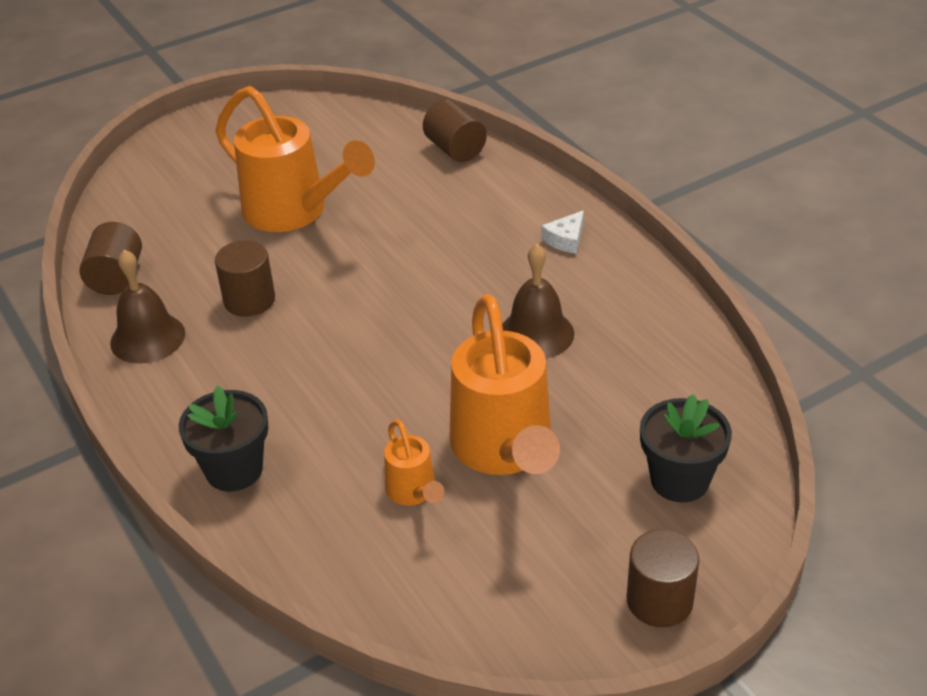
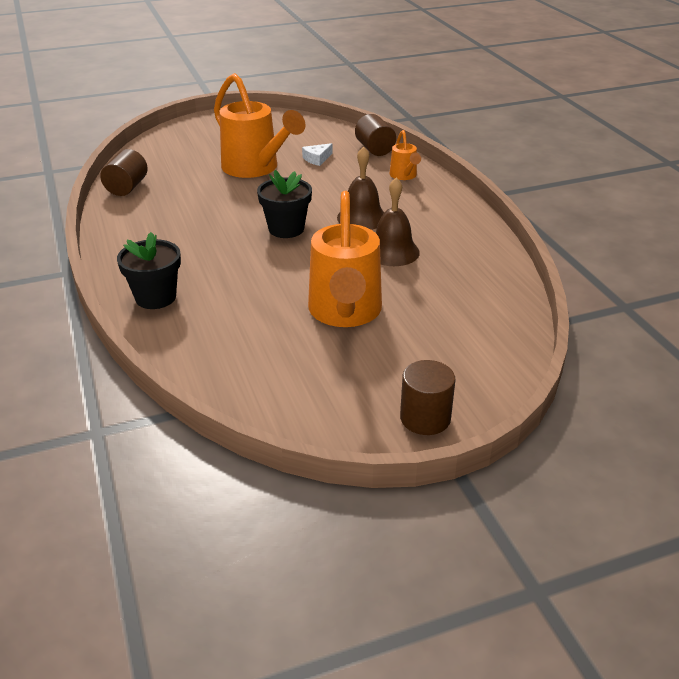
camera: 10 degrees right, 5 degrees down
brown bell [110,249,185,364] -> brown bell moved to [337,146,384,230]
brown cylinder [215,240,275,317] -> none
orange watering can [384,420,444,506] -> orange watering can moved to [389,130,421,180]
white cheese [541,210,584,254] -> white cheese moved to [302,143,333,166]
black flower pot [640,394,732,502] -> black flower pot moved to [257,170,312,238]

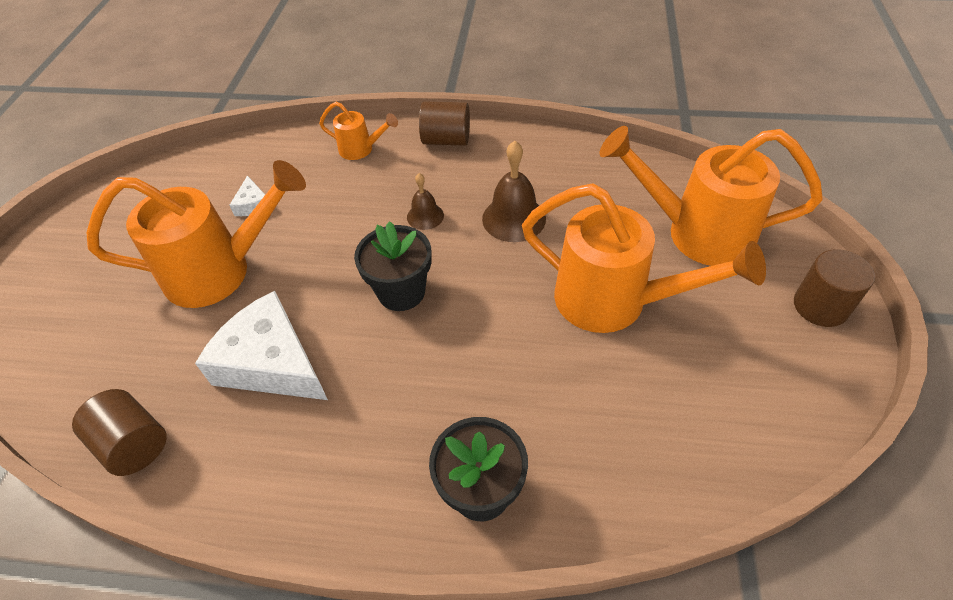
camera: 60 degrees left, 15 degrees up
brown bell [337,146,384,230] -> brown bell [407,173,444,230], size x0.59
brown cylinder [355,114,396,156] -> brown cylinder moved to [419,101,470,146]
none -> white cheese [195,291,328,400]
none -> orange watering can [600,126,823,266]

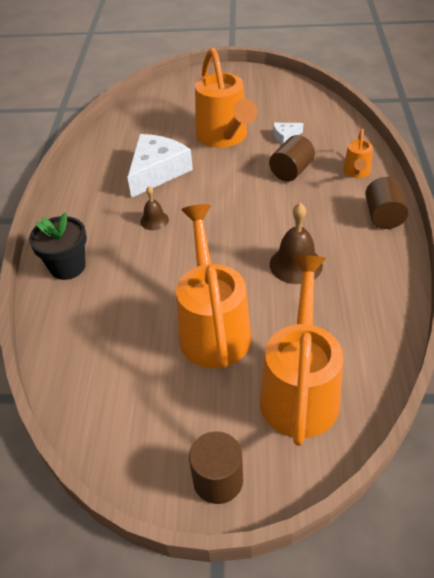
camera: 85 degrees right, 5 degrees down
brown cylinder [72,389,167,476] -> brown cylinder moved to [269,135,315,182]
black flower pot [354,221,432,311] -> none
brown bell [407,173,444,230] -> brown bell moved to [140,186,169,230]
orange watering can [522,183,766,333] -> orange watering can turned 150 degrees clockwise [176,204,252,368]

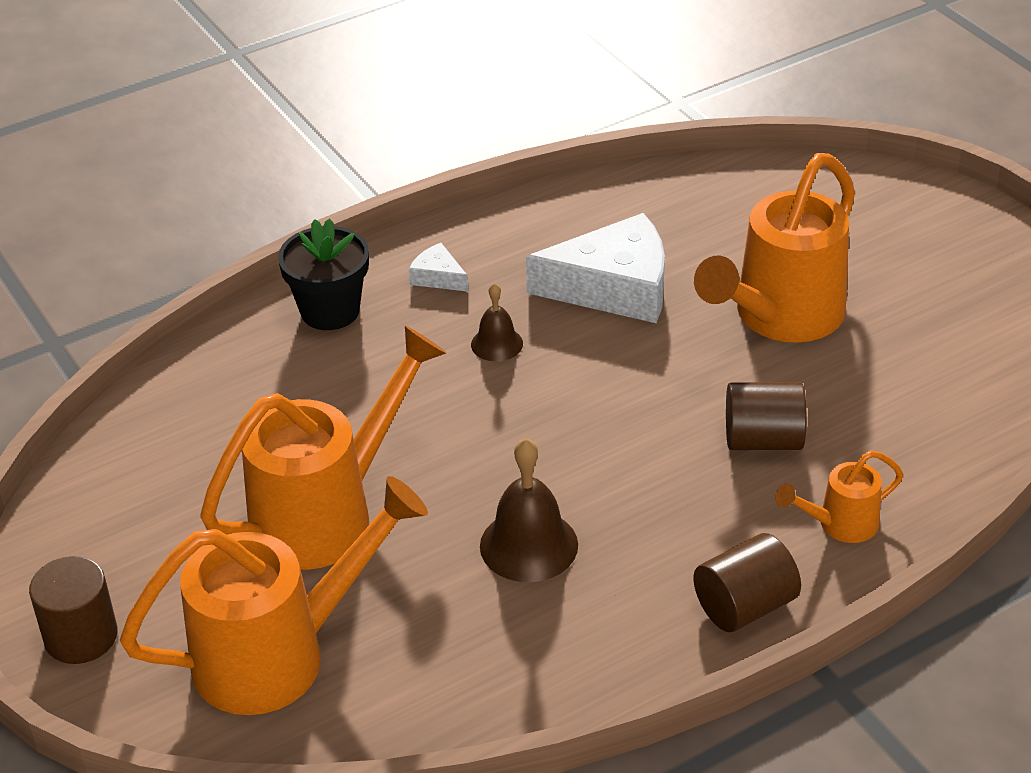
camera: 55 degrees right, 5 degrees down
white cheese [273,123,303,145] -> white cheese moved to [409,243,469,292]

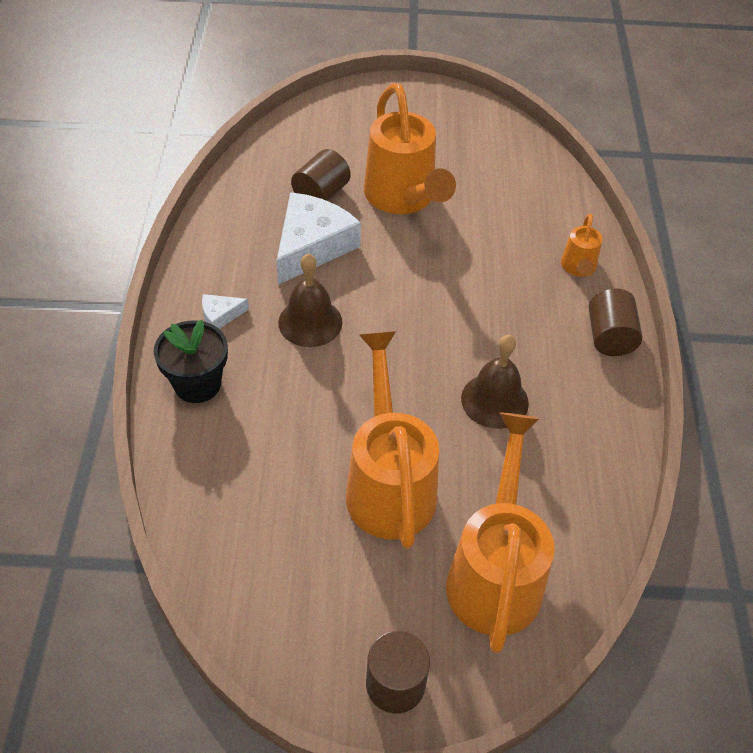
camera: 60 degrees left, 10 degrees up
brown bell [471,283,523,362] -> brown bell [278,254,342,347], size x1.69
brown cylinder [726,382,806,450] -> brown cylinder moved to [291,149,351,201]

